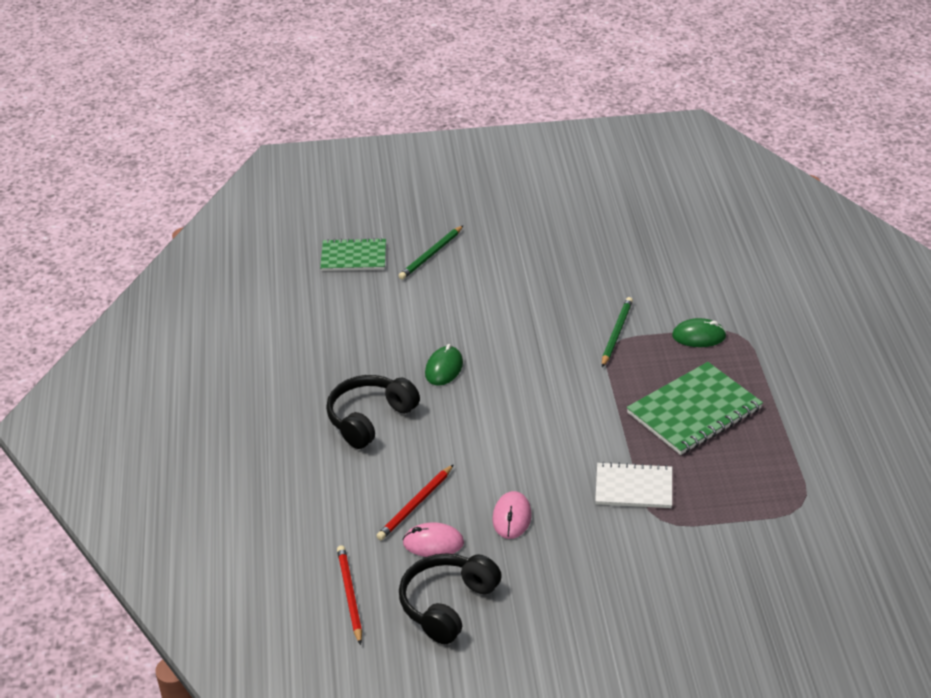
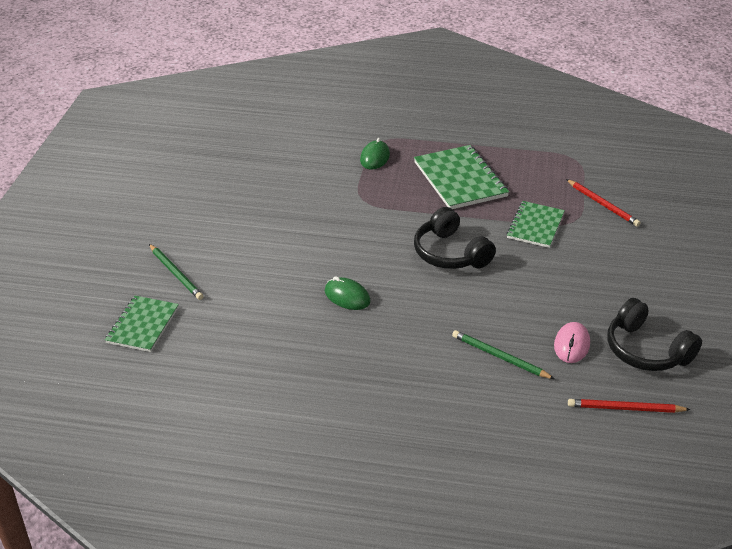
camera: 75 degrees left, 0 degrees up
black headphones [326,375,420,449] -> black headphones moved to [414,207,496,269]
red pencil [376,464,454,540] -> red pencil moved to [566,179,641,227]
pink mouse [492,491,532,539] -> none
white notebook [595,462,672,508] -> green notebook [506,201,565,248]
green pencil [602,297,633,367] -> green pencil moved to [452,330,555,379]

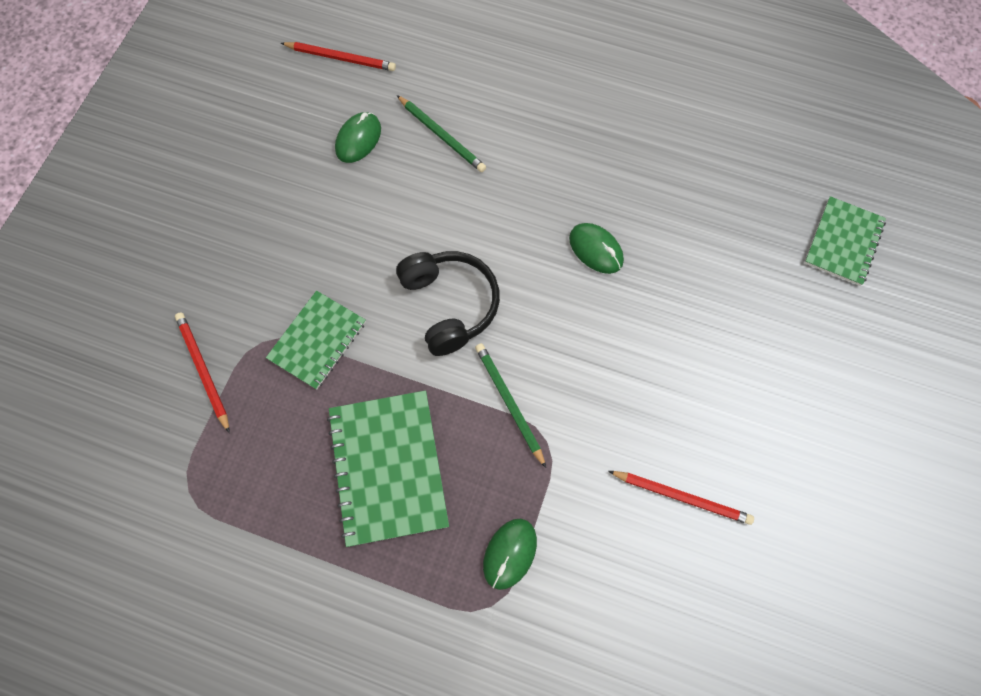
camera: 170 degrees left, 30 degrees up
green pencil [149,244,204,300] -> green pencil moved to [475,343,546,468]
pink mouse [554,322,590,363] -> green mouse [335,112,381,163]
black headphones [608,298,702,371] -> none
none -> red pencil [608,471,754,525]

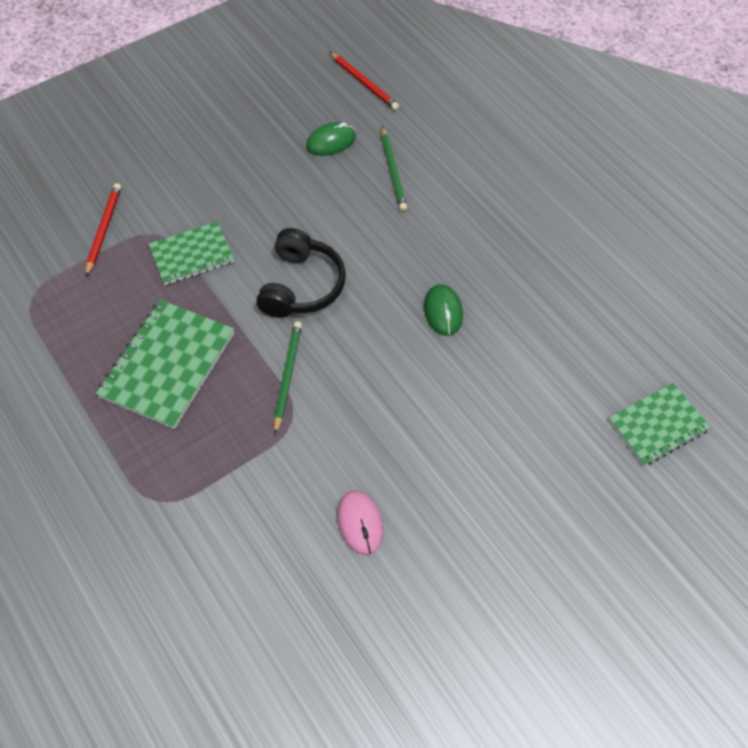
camera: 35 degrees right, 10 degrees down
green mouse [483,519,537,590] -> none
red pencil [608,471,754,525] -> pink mouse [337,491,383,555]

